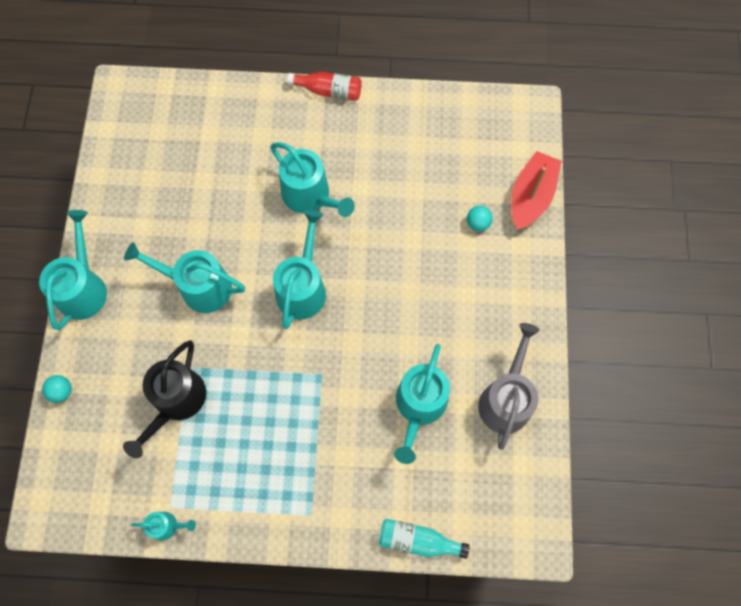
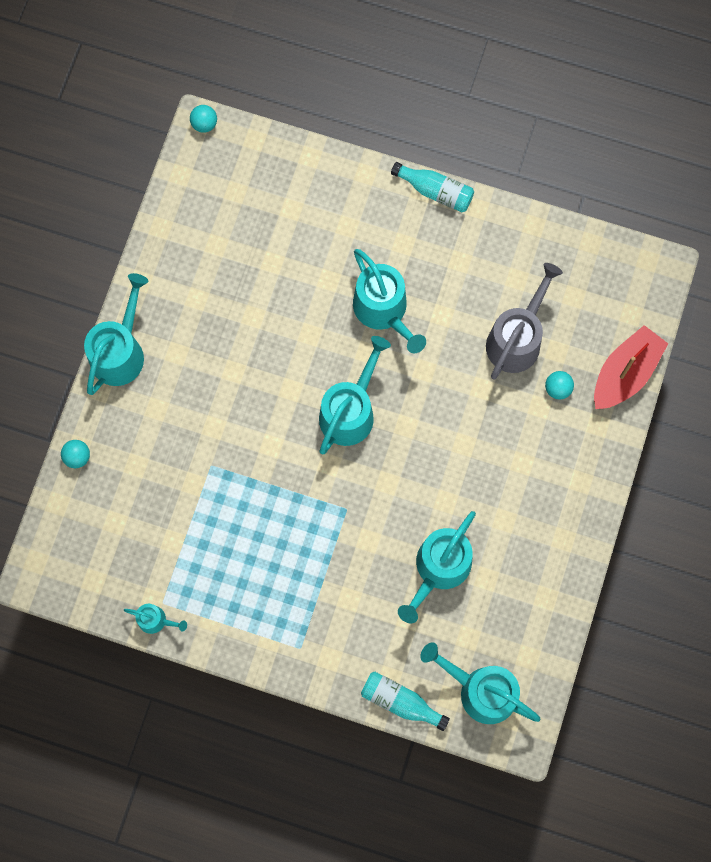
camera: 15 degrees right, 5 degrees up
black watering can [123,340,206,458] -> none
turquoise watering can [124,242,245,313] -> turquoise watering can moved to [420,642,540,724]
red bottle [287,72,362,101] -> turquoise bottle [391,162,474,212]
grey watering can [478,323,540,450] -> grey watering can moved to [486,263,563,380]
none -> turquoise ball [190,105,217,133]

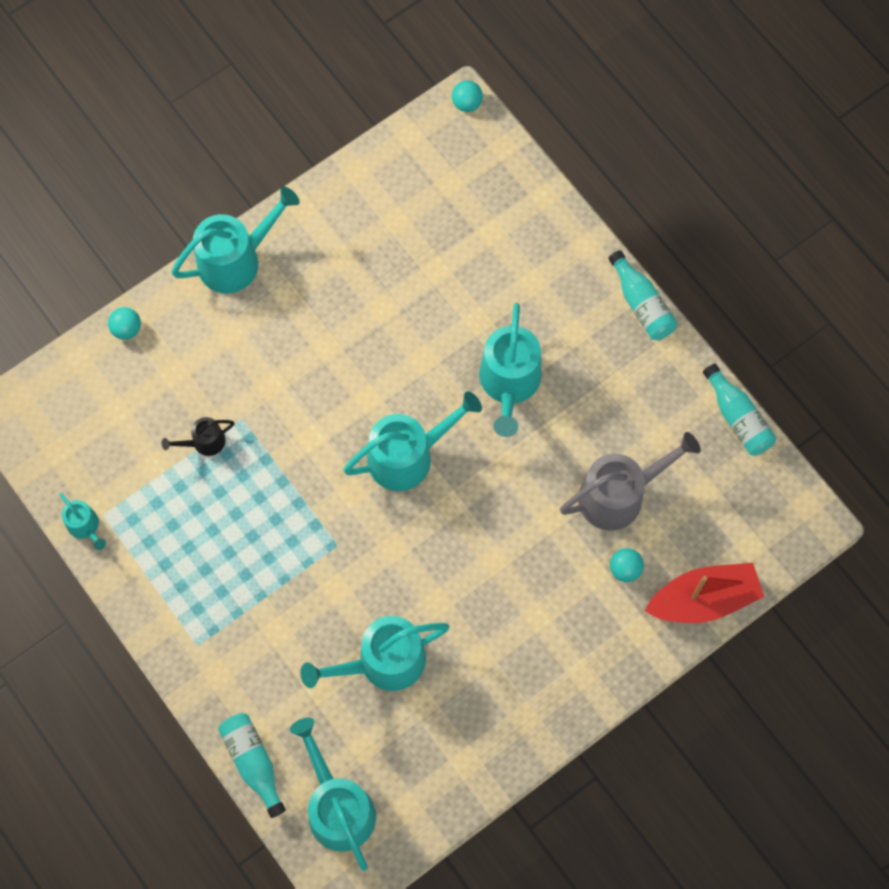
camera: 35 degrees right, 5 degrees down
none -> black watering can [162,417,234,456]
none -> turquoise bottle [703,364,776,456]

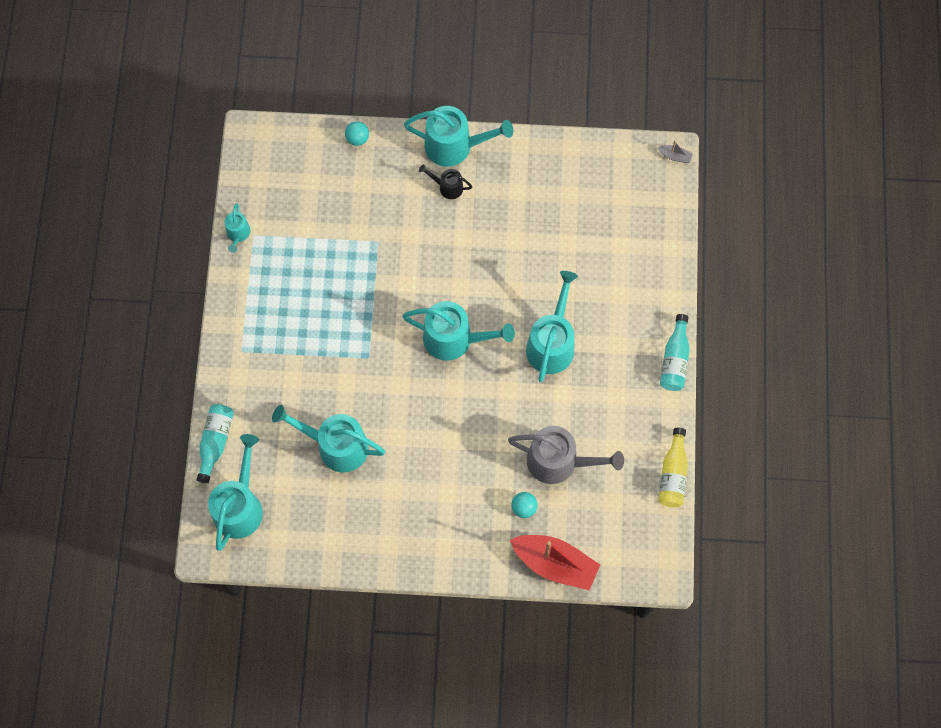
camera: 40 degrees right, 0 degrees up
black watering can [162,417,234,456] -> black watering can moved to [419,164,472,199]
turquoise ball [452,80,483,112] -> grey boat [658,141,693,163]
turquoise watering can [479,303,542,437] -> turquoise watering can turned 150 degrees clockwise [526,271,578,382]
turquoise bottle [703,364,776,456] -> yellow bottle [658,428,688,507]

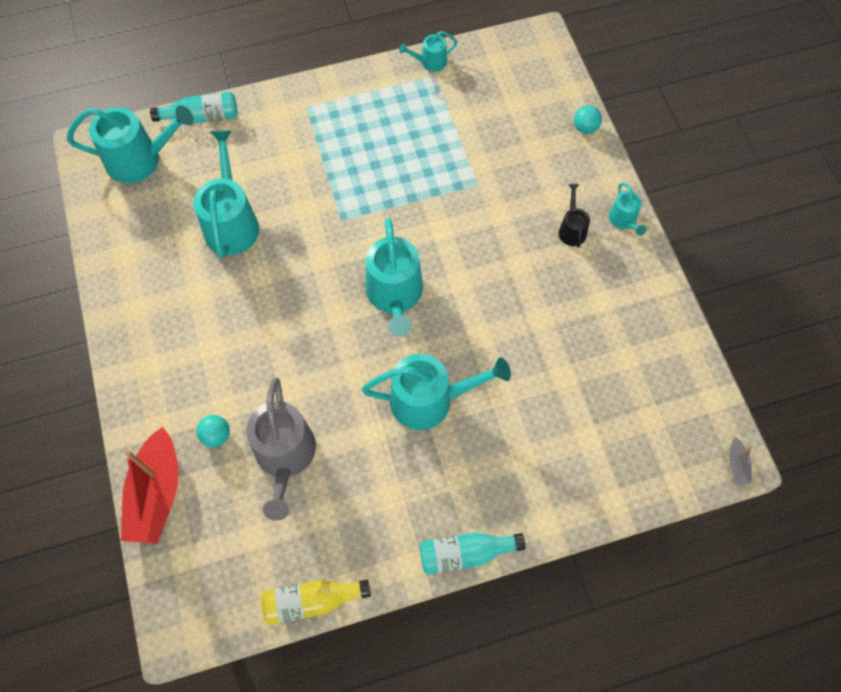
camera: 70 degrees right, 5 degrees down
turquoise watering can [404,106,513,167] -> turquoise watering can [609,182,647,236], size x0.51

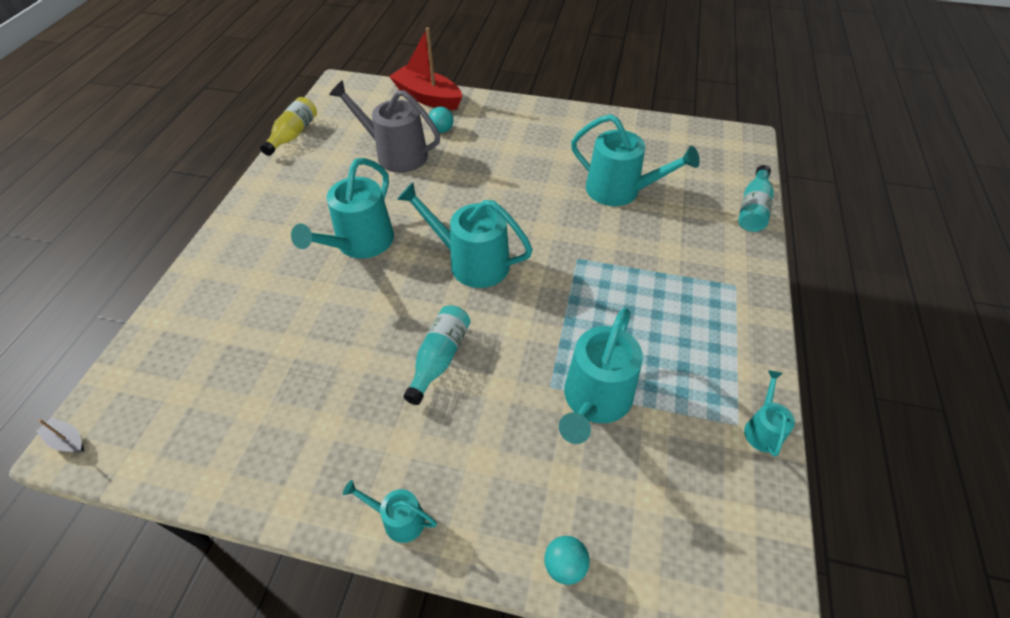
camera: 120 degrees right, 15 degrees down
turquoise watering can [67,105,194,183] -> turquoise watering can moved to [559,308,643,444]
turquoise bottle [419,533,526,575] -> turquoise bottle moved to [404,305,471,405]
black watering can [559,184,590,248] -> none

